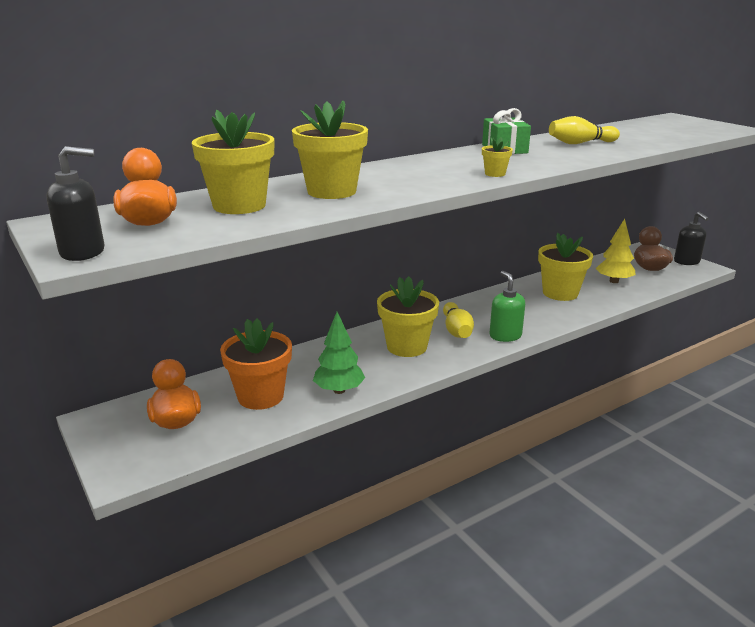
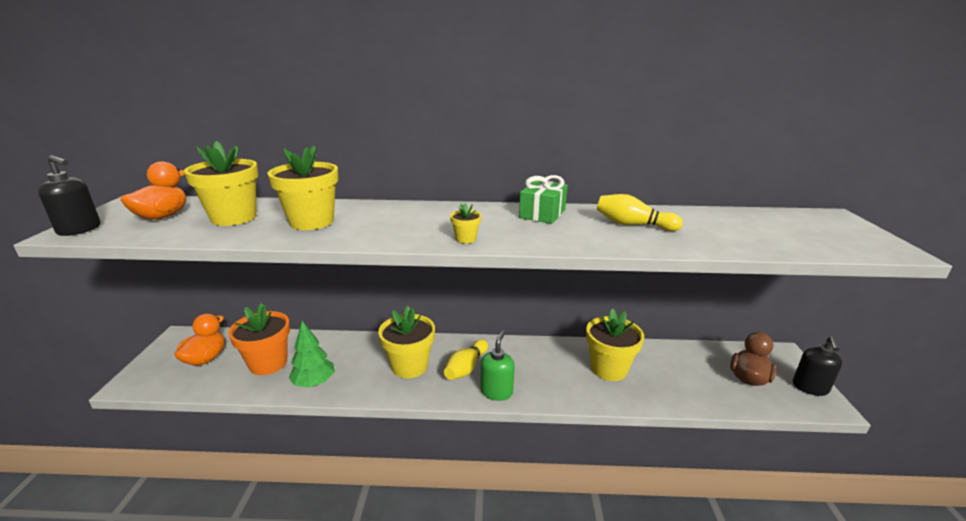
camera: 35 degrees right, 0 degrees up
yellow tree [596,219,636,283] -> none

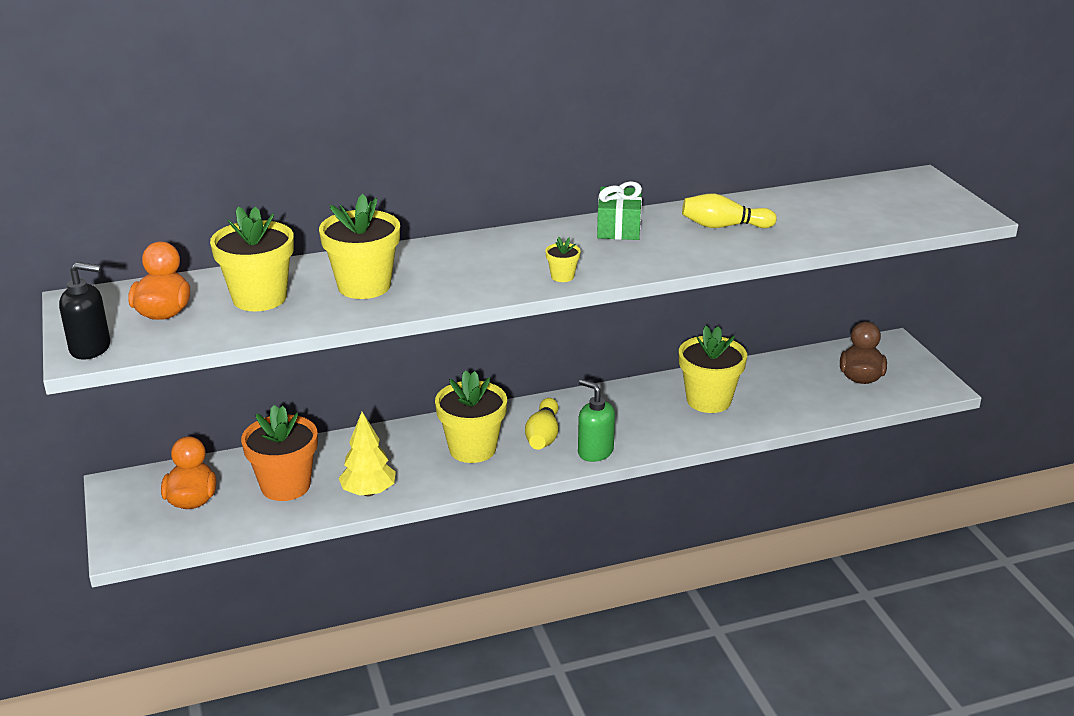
camera: 20 degrees left, 5 degrees up
green tree [288,321,335,387] -> yellow tree [339,412,396,496]
green soap dispenser [481,331,515,401] -> green soap dispenser turned 45 degrees counterclockwise [578,379,615,462]
black soap dispenser [793,336,842,396] -> none

